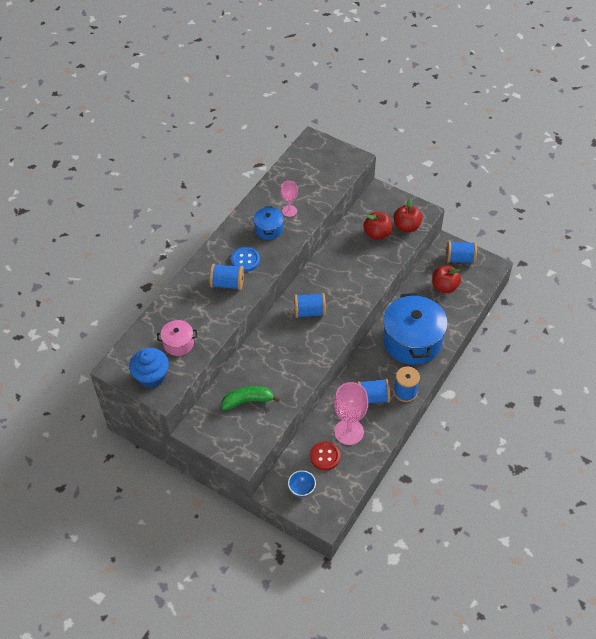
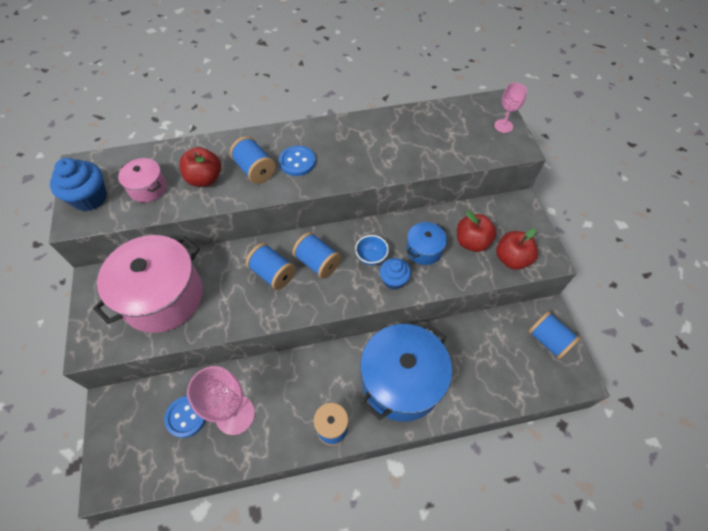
camera: 45 degrees right, 5 degrees up
green banana [221,386,280,410] -> pink pot [93,235,203,333]
blue pot [253,206,284,240] -> blue pot moved to [406,222,447,265]
pink goblet [281,181,298,217] -> pink goblet moved to [494,83,527,133]
blue bowl [288,470,316,497] -> blue bowl moved to [355,235,389,265]
red button [310,441,341,470] -> blue button [164,396,206,438]
blue spool [357,379,391,404] -> blue spool moved to [246,243,296,290]
red apple [432,265,461,293] -> red apple moved to [179,147,221,187]
none -> blue cupcake [380,258,411,290]

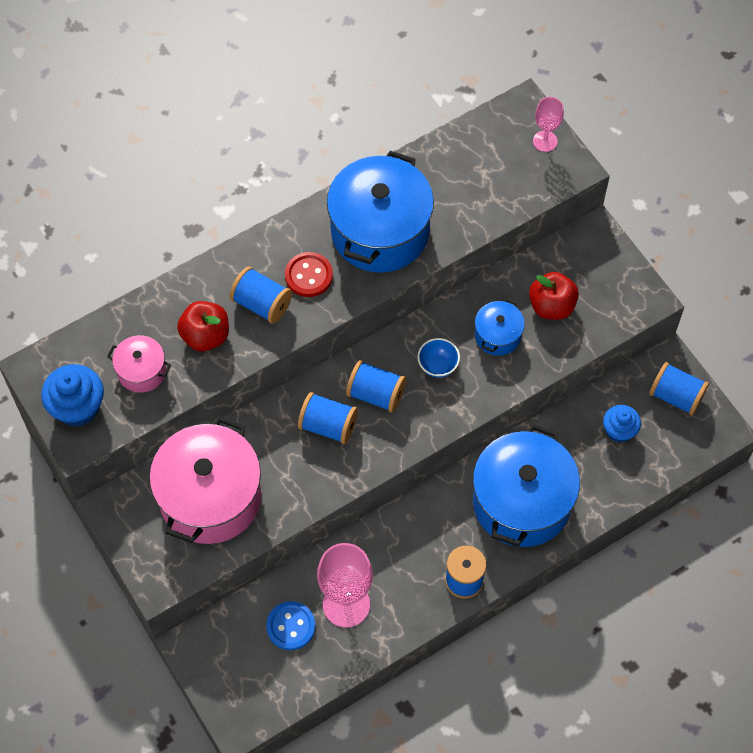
camera: 20 degrees left, 5 degrees up
blue button [279,146,316,176] -> red button [285,252,333,297]
blue cupcake [380,258,411,290] -> blue cupcake moved to [603,405,641,443]
red apple [496,228,538,270] -> none
none -> blue pot [327,151,434,273]

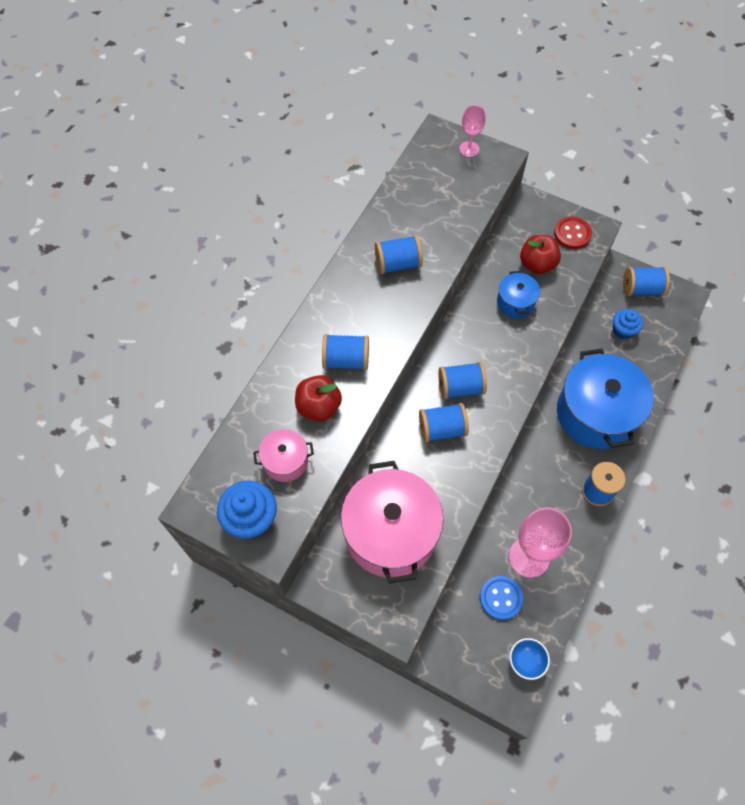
camera: 30 degrees left, 0 degrees up
red button [285,252,333,297] -> red button moved to [554,217,592,249]
blue pot [327,151,434,273] -> blue spool [375,235,423,274]
blue bowl [417,338,460,378] -> blue bowl moved to [510,638,550,680]

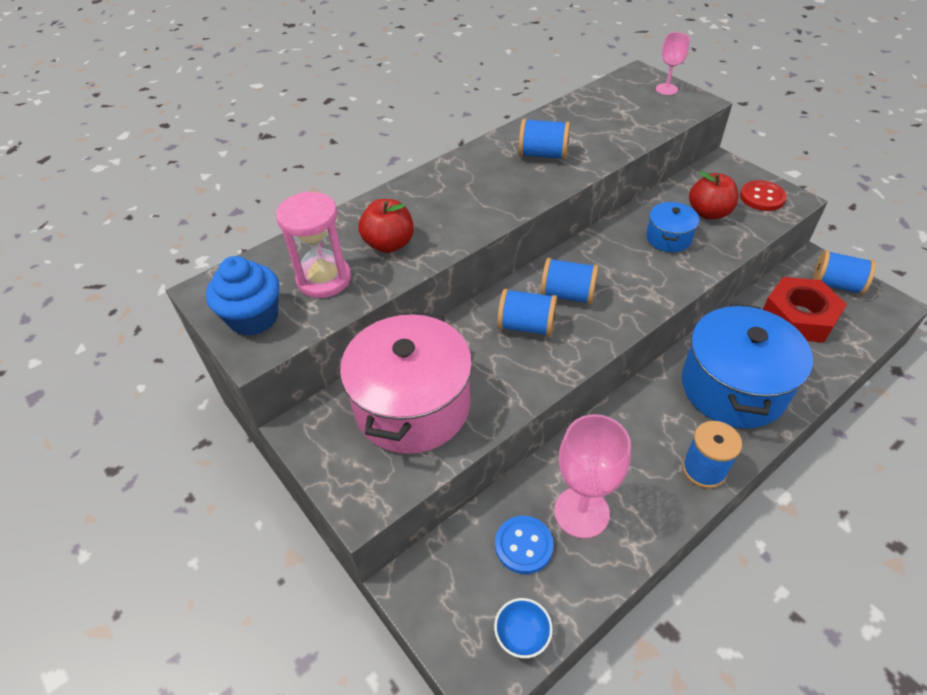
camera: 25 degrees right, 15 degrees down
pink pot [253,429,314,482] -> pink hourglass [276,192,351,298]
blue spool [322,334,369,370] -> none
blue cupcake [613,309,643,340] -> red nut [763,277,847,343]

